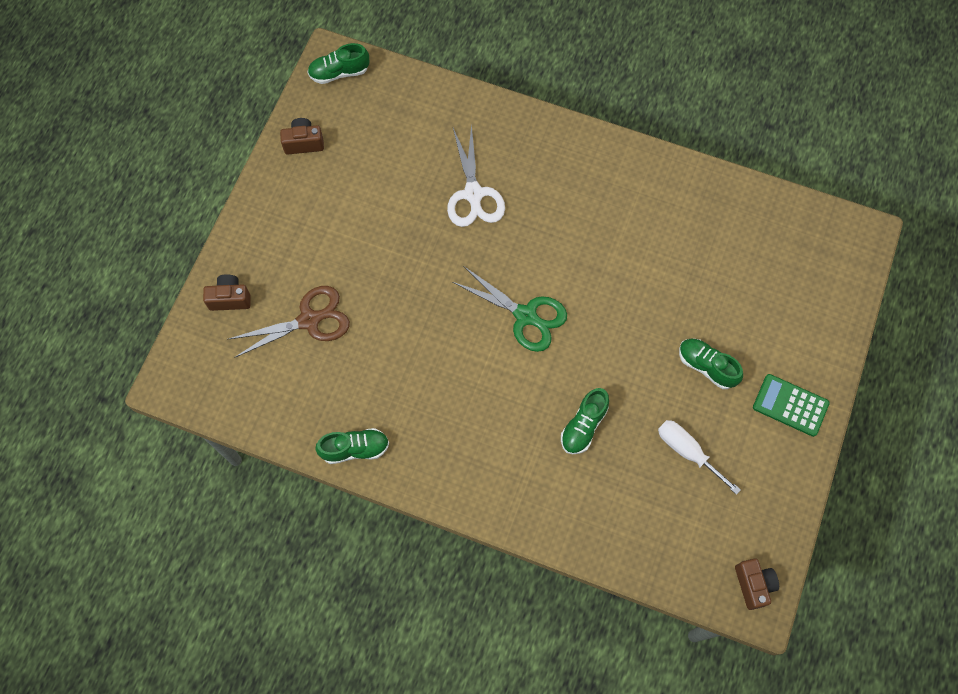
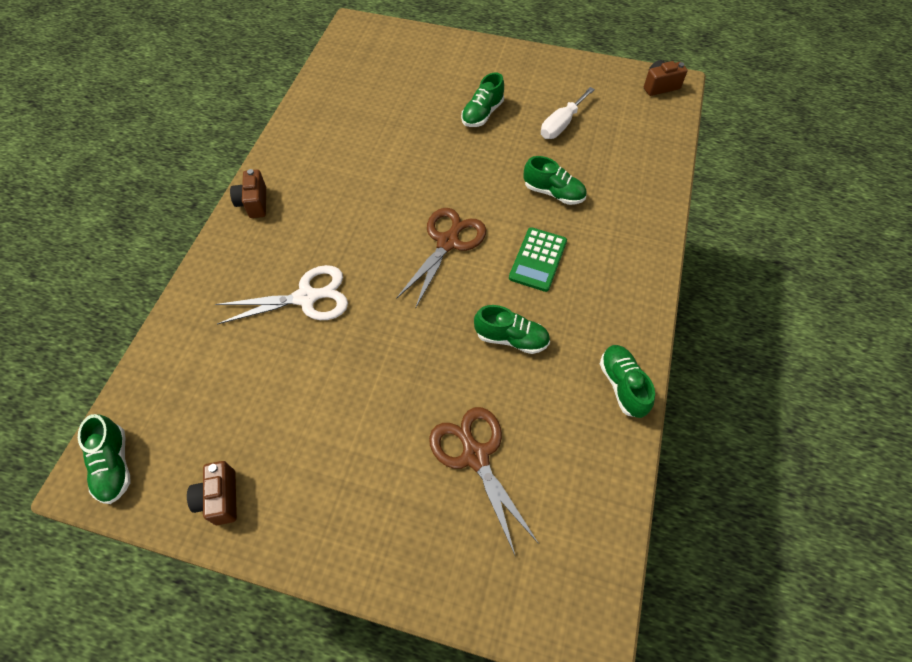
camera: 95 degrees left, 10 degrees down
brown camera [203,274,251,311] -> brown camera moved to [230,169,266,218]
green scissors [453,266,567,352] -> brown scissors [396,208,486,309]
green calculator [753,374,830,437] -> green calculator moved to [509,227,567,292]
none -> green shoe [474,305,550,354]

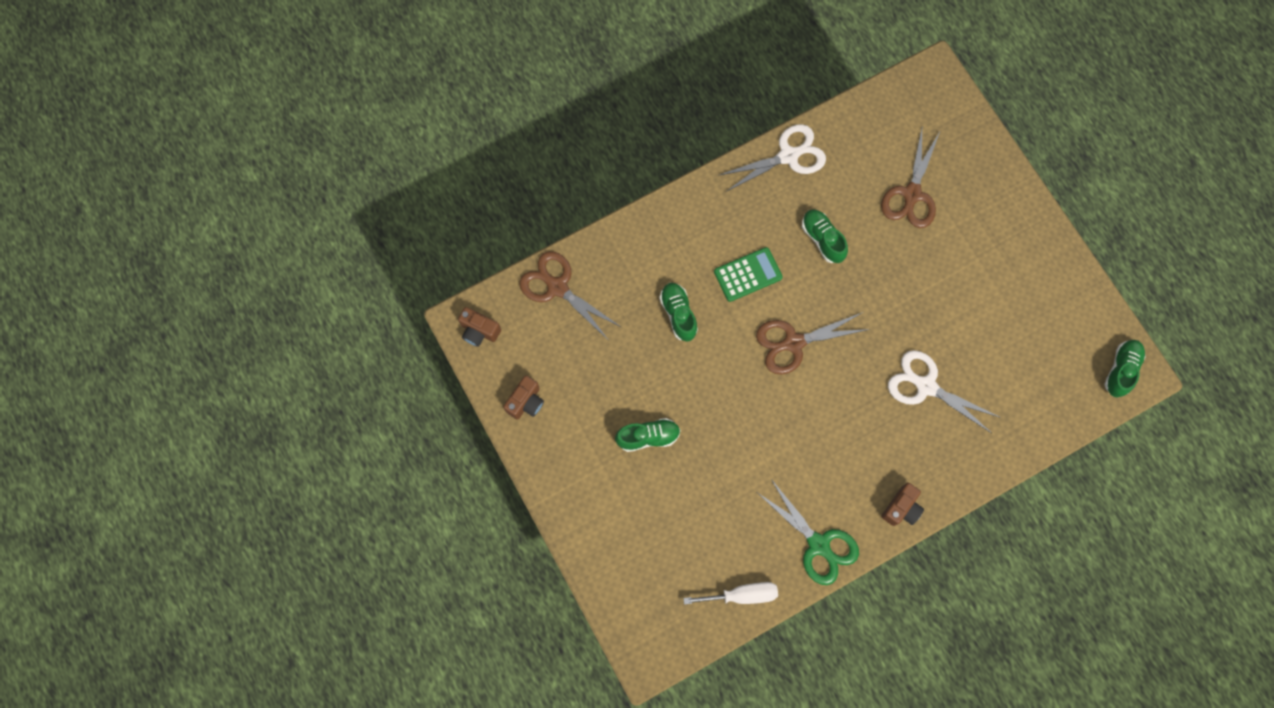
camera: 135 degrees left, 15 degrees up
brown camera [187,461,237,525] -> brown camera moved to [503,375,544,419]
white screwdriver [541,87,595,139] -> white screwdriver moved to [683,582,778,605]
green shoe [600,345,655,418] -> white scissors [720,124,826,192]
none -> brown scissors [519,251,621,340]
none -> green scissors [758,479,859,585]

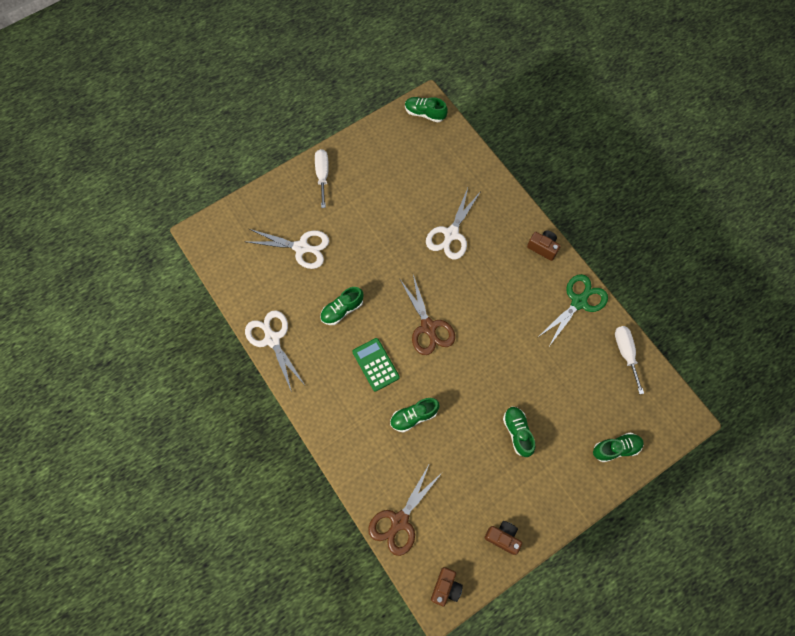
camera: 95 degrees left, 5 degrees down
brown scissors [881,129,940,228] -> white scissors [248,229,329,269]
none -> white screwdriver [315,149,329,208]
none -> green shoe [593,432,644,462]

